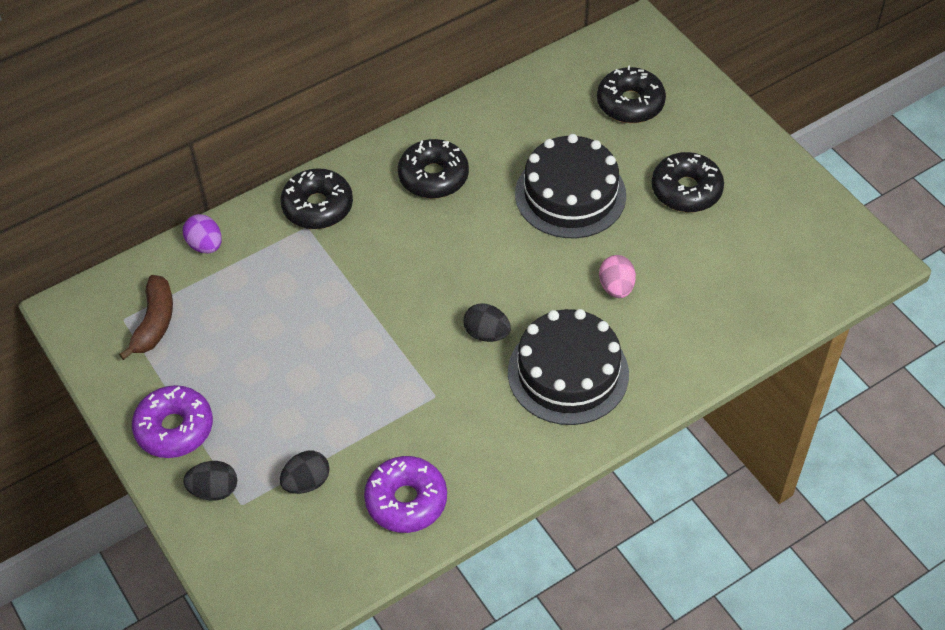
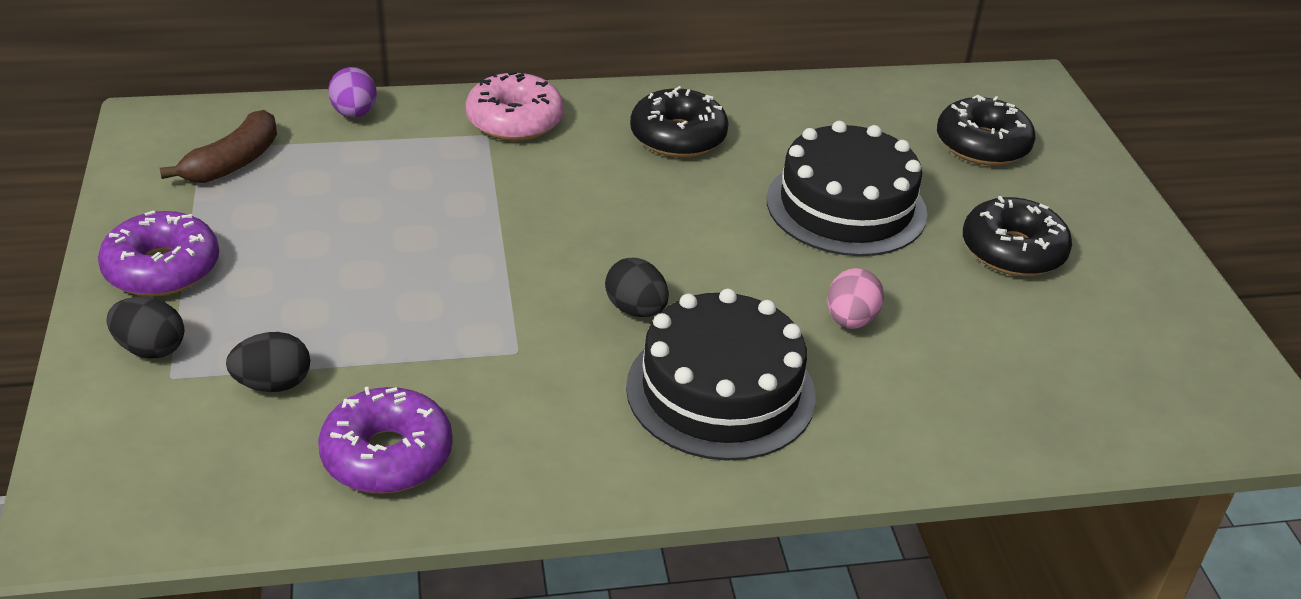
camera: 20 degrees right, 15 degrees down
black donut [280,168,353,229] -> pink donut [466,71,564,141]

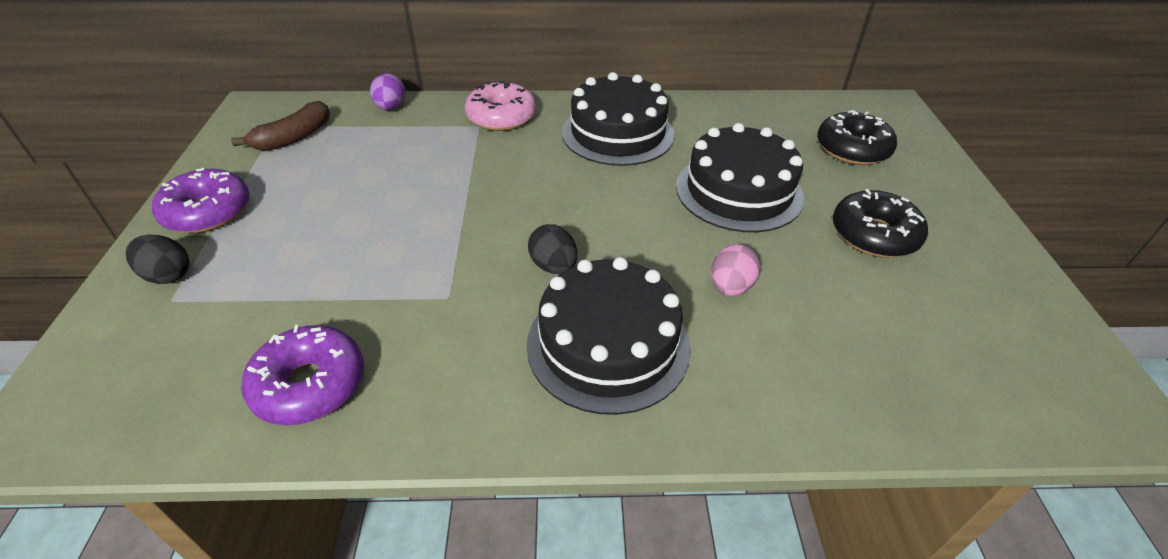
camera: 10 degrees right, 5 degrees up
black egg [226,332,310,392] -> none
black donut [630,86,729,157] -> black cake [562,72,675,166]

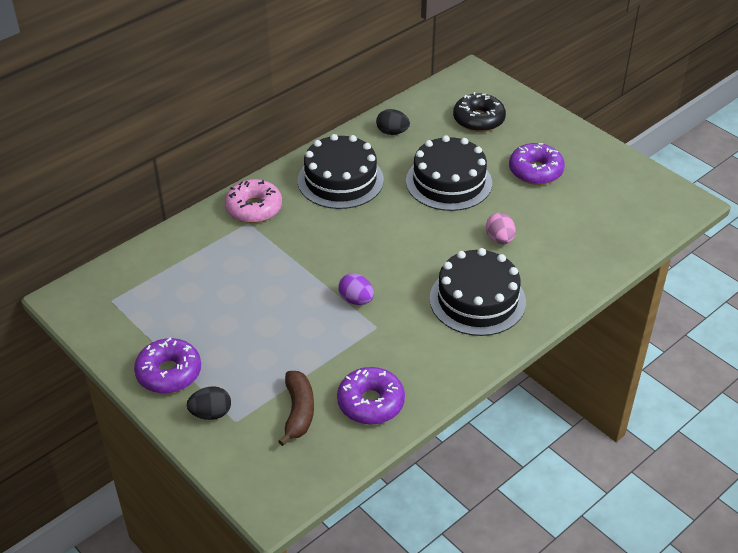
camera: 40 degrees left, 0 degrees up
brown banana [231,101,330,151] -> brown banana moved to [278,371,314,446]
purple egg [370,73,405,110] -> purple egg moved to [338,273,374,305]
black egg [528,224,577,274] -> black egg moved to [376,109,410,135]
black donut [833,189,928,258] -> purple donut [509,143,565,185]

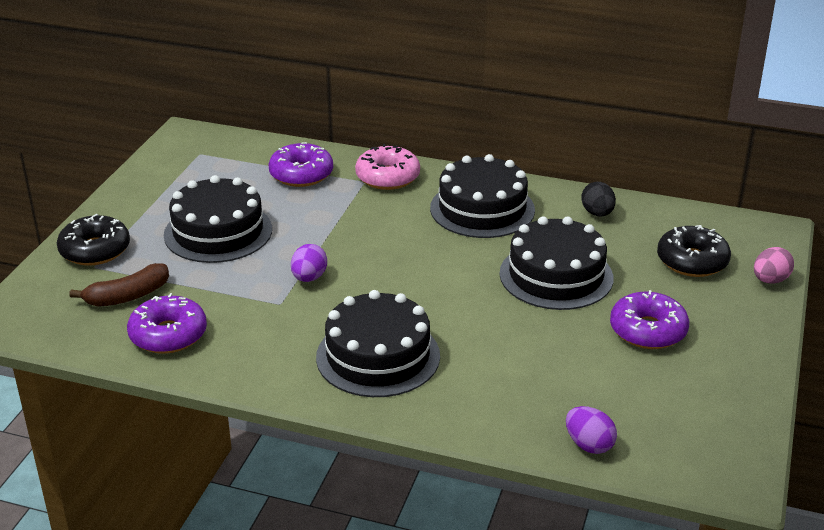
camera: 60 degrees right, 10 degrees down
purple donut [134,338,201,393] -> purple donut moved to [268,142,333,187]
black egg [187,386,231,420] -> black donut [57,214,130,266]
pink egg [486,213,515,244] -> pink egg moved to [754,247,794,284]
none -> black cake [164,175,272,263]
none -> purple egg [566,406,617,454]

